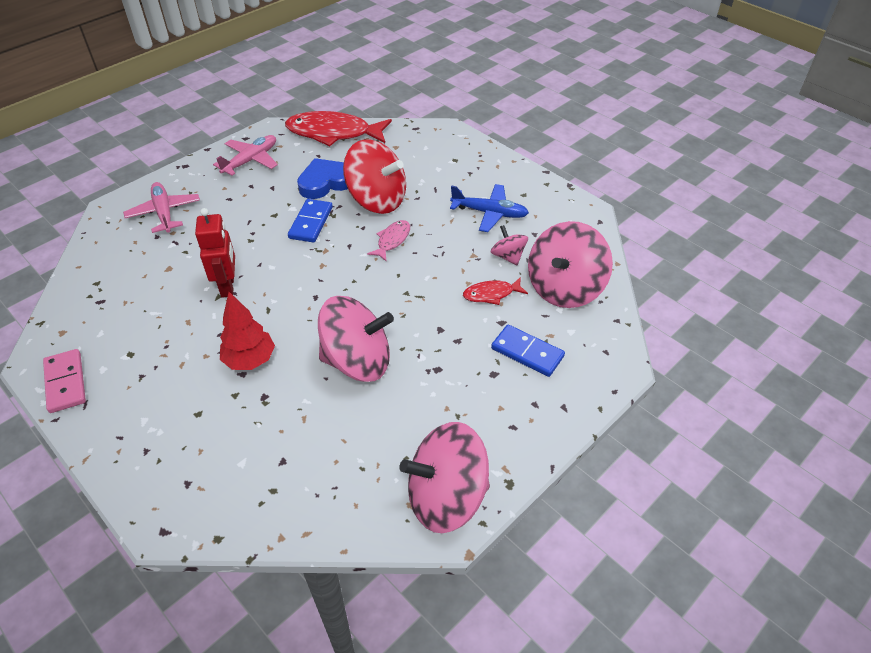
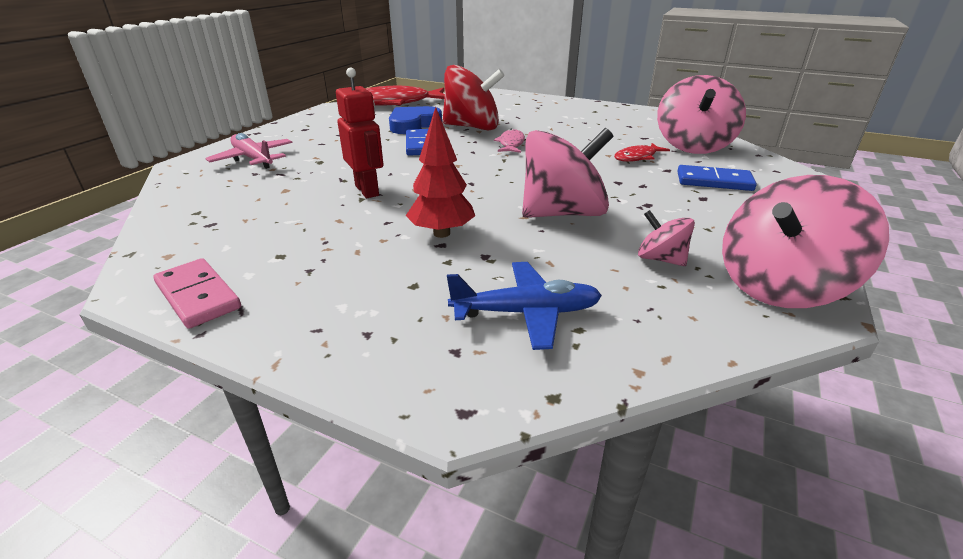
camera: 20 degrees left, 15 degrees down
pink plane [213,135,278,176] -> none
blue plane [450,184,529,232] -> blue plane moved to [447,262,602,350]
pink spinning top [491,225,528,265] -> pink spinning top moved to [638,210,695,266]

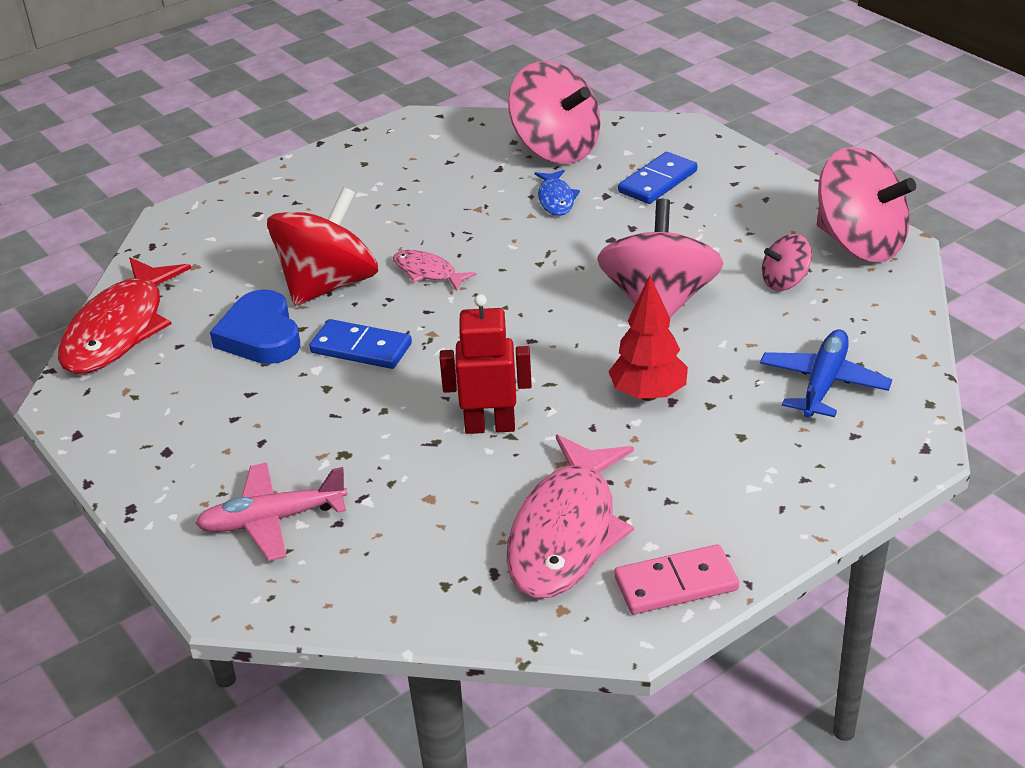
camera: 60 degrees left, 5 degrees up
red fish [614,143,670,162] -> blue fish [535,170,580,216]
pink spinning top [722,175,889,308] -> pink spinning top turned 45 degrees counterclockwise [817,147,916,262]
none -> pink fish [507,434,634,598]

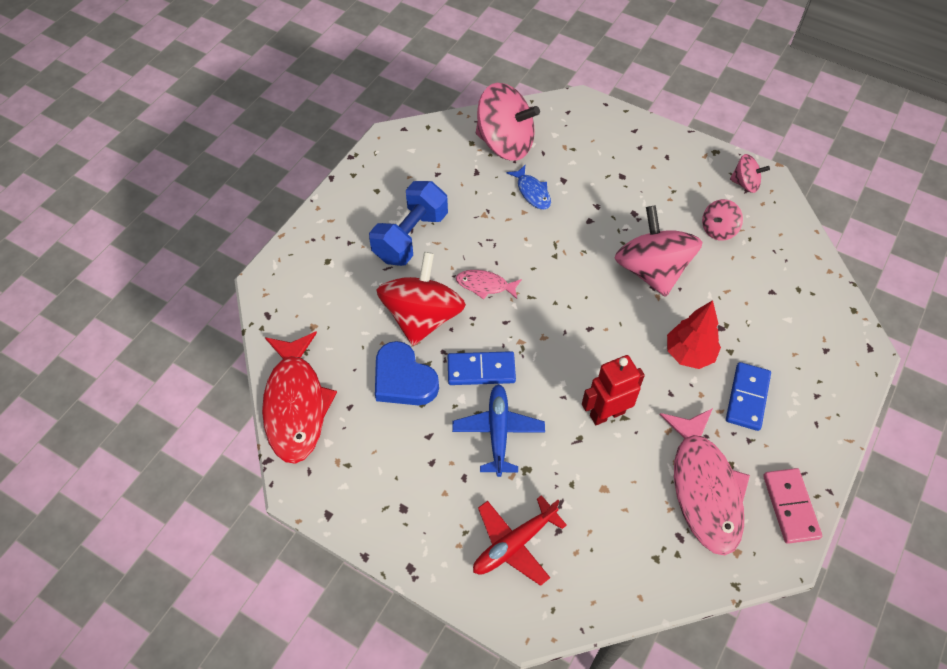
camera: 25 degrees left, 20 degrees up
pink plane [195,463,348,561] -> red plane [473,495,567,586]
pink domino [614,544,739,614] -> pink domino turned 60 degrees counterclockwise [763,468,822,544]
blue domino [618,152,697,204] -> blue domino moved to [726,362,771,431]
blue plane [760,329,892,417] -> blue plane moved to [452,384,545,477]
pink spinning top [817,147,916,262] -> pink spinning top [730,154,770,193], size x0.49
none -> blue dumbbell [369,181,448,266]

